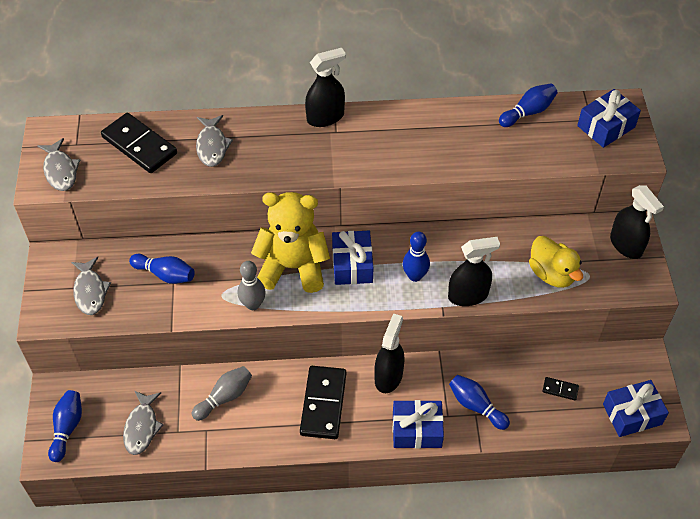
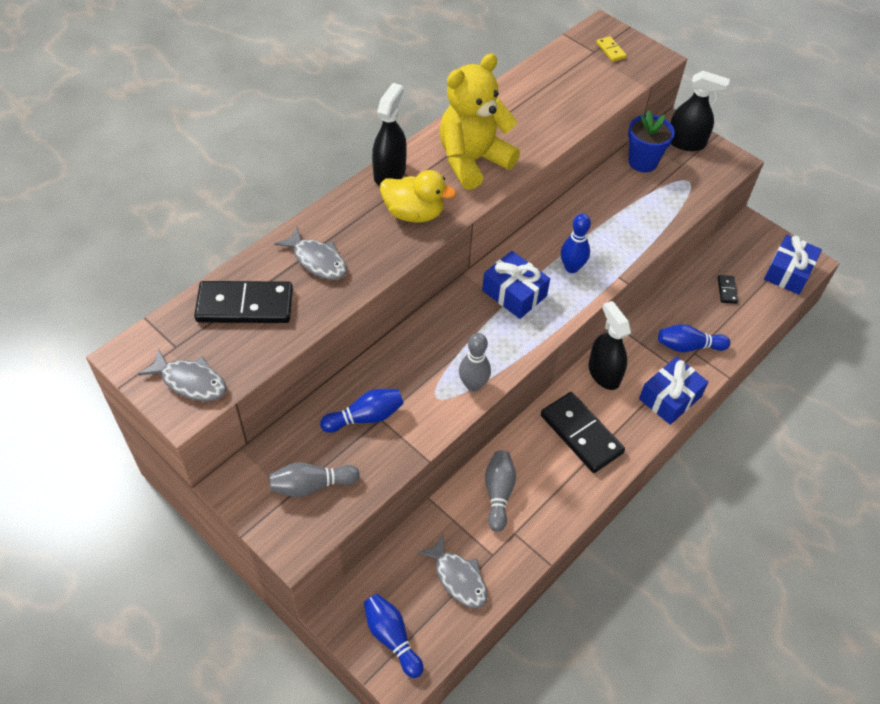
camera: 45 degrees left, 0 degrees up
grey fish [71,257,111,315] -> grey bowling pin [269,462,360,497]
yellow teddy bear [251,192,330,293] -> yellow teddy bear moved to [439,54,520,190]
black spray bottle [448,237,500,306] -> none
blue bowling pin [499,83,557,127] -> none
yellow duck [529,236,583,288] -> yellow duck moved to [380,170,456,223]
black domino [543,377,579,400] -> black domino turned 60 degrees counterclockwise [717,275,738,304]
blue gift [577,89,641,148] -> yellow domino [596,36,627,62]
none -> blue flower pot [628,111,675,172]

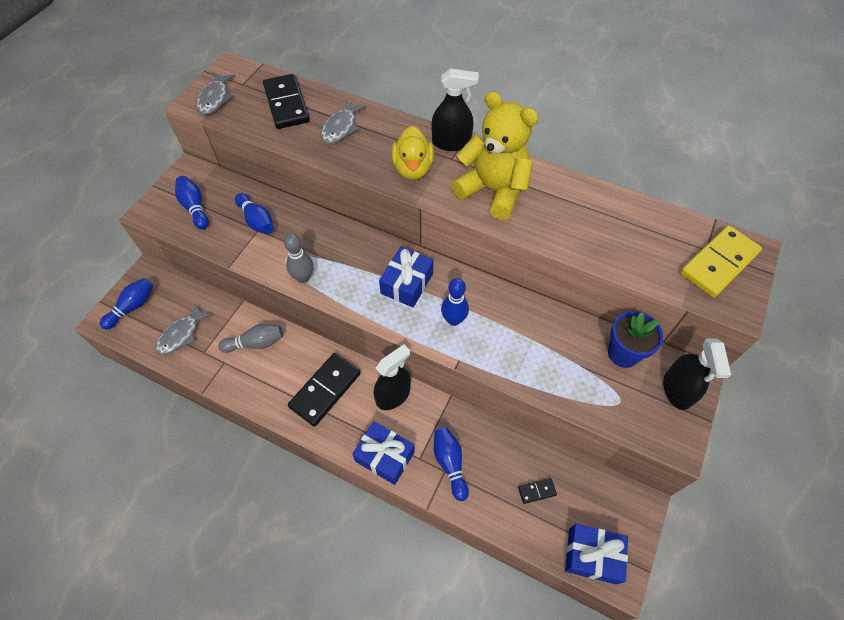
camera: 75 degrees right, 5 degrees up
grey bowling pin [269,462,360,497] -> blue bowling pin [175,176,209,229]
yellow domino [596,36,627,62] -> yellow domino [680,226,762,297], size x2.22

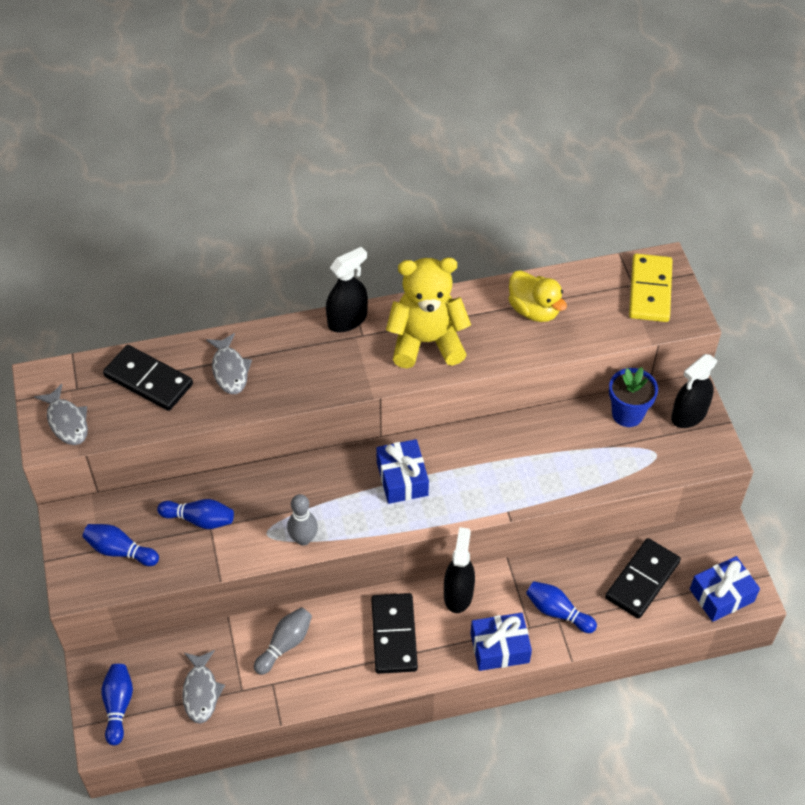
camera: 40 degrees left, 5 degrees down
yellow duck [391,126,434,180] -> yellow duck moved to [508,270,567,322]
blue bowling pin [441,278,469,326] -> none
black domino [518,478,557,504] -> black domino [605,538,681,619], size x2.22
black spray bottle [663,339,731,410] -> black spray bottle turned 90 degrees clockwise [671,354,717,428]

